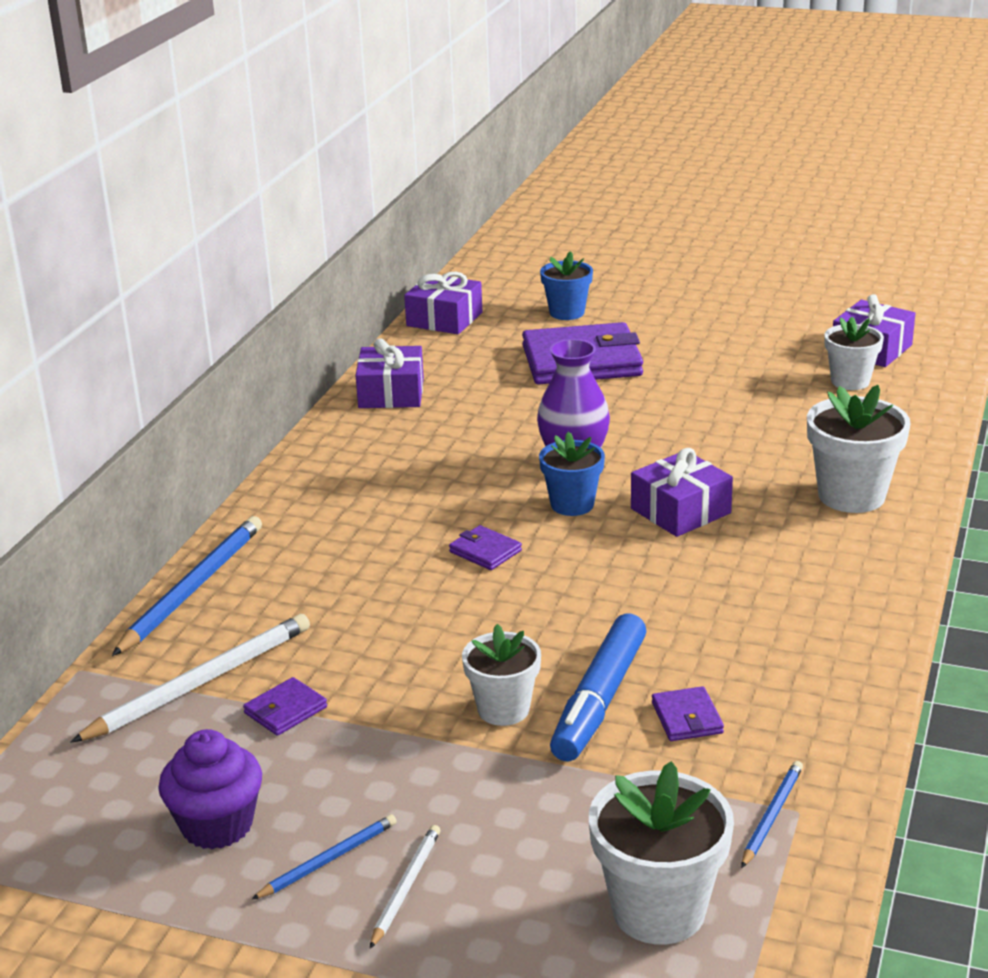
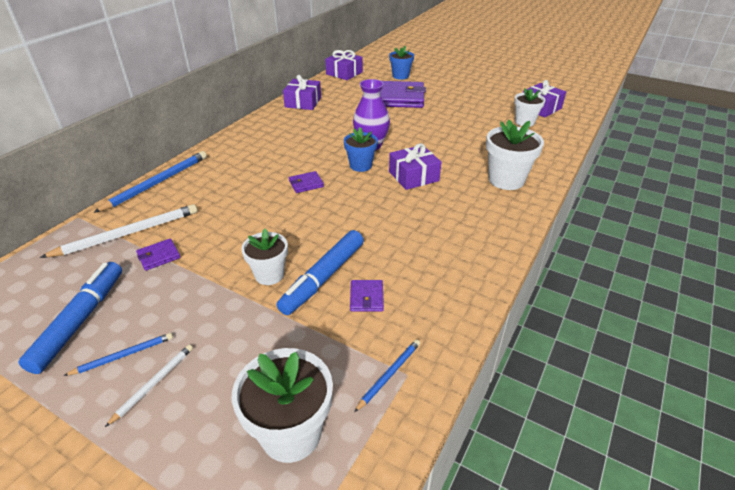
camera: 10 degrees right, 10 degrees up
purple cupcake [158,729,262,849] -> blue marker [18,262,122,374]
purple wallet [449,525,522,570] -> purple wallet turned 75 degrees counterclockwise [289,171,324,193]

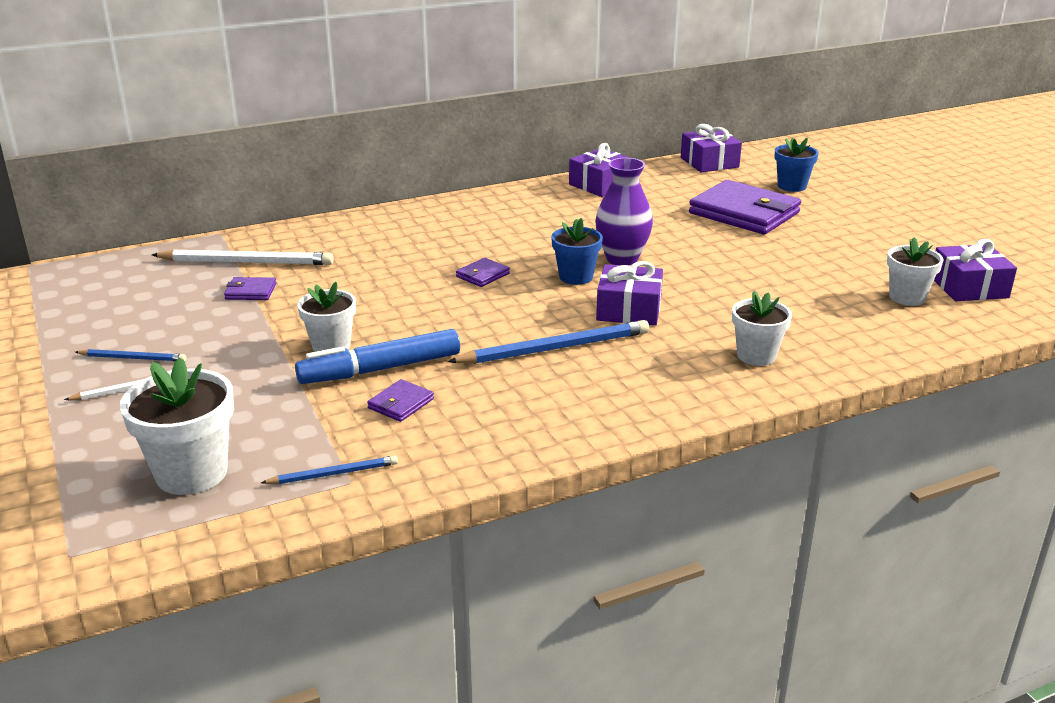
camera: 35 degrees right, 10 degrees down
blue marker [18,262,122,374] -> none
blue pencil [93,151,207,213] -> blue pencil moved to [447,320,649,364]
purple wallet [289,171,324,193] -> purple wallet turned 60 degrees counterclockwise [456,258,510,287]
white flower pot [486,120,544,190] -> white flower pot [732,291,792,366], size x0.65

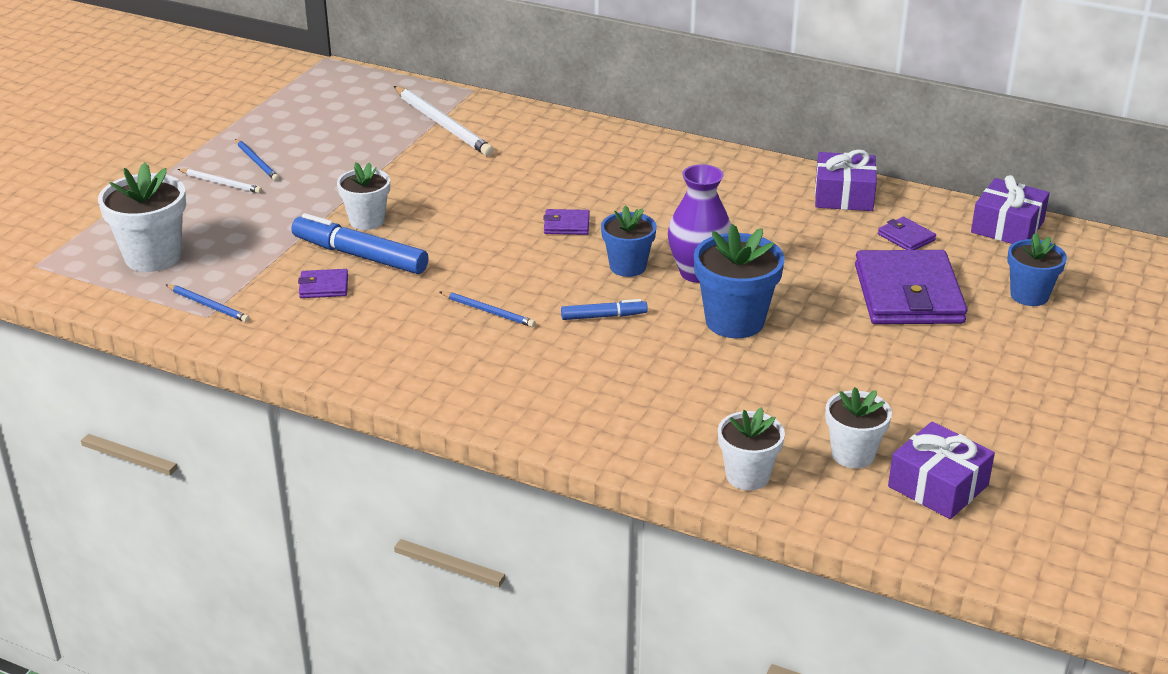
camera: 50 degrees right, 5 degrees up
purple wallet [224,277,276,300] -> purple wallet moved to [878,217,936,250]
blue pencil [447,320,649,364] -> blue pencil [440,291,536,327], size x0.53
purple gift [596,261,663,326] -> blue marker [561,299,648,320]
white flower pot [732,291,792,366] -> white flower pot moved to [718,407,785,491]
none -> blue flower pot [694,224,785,338]

